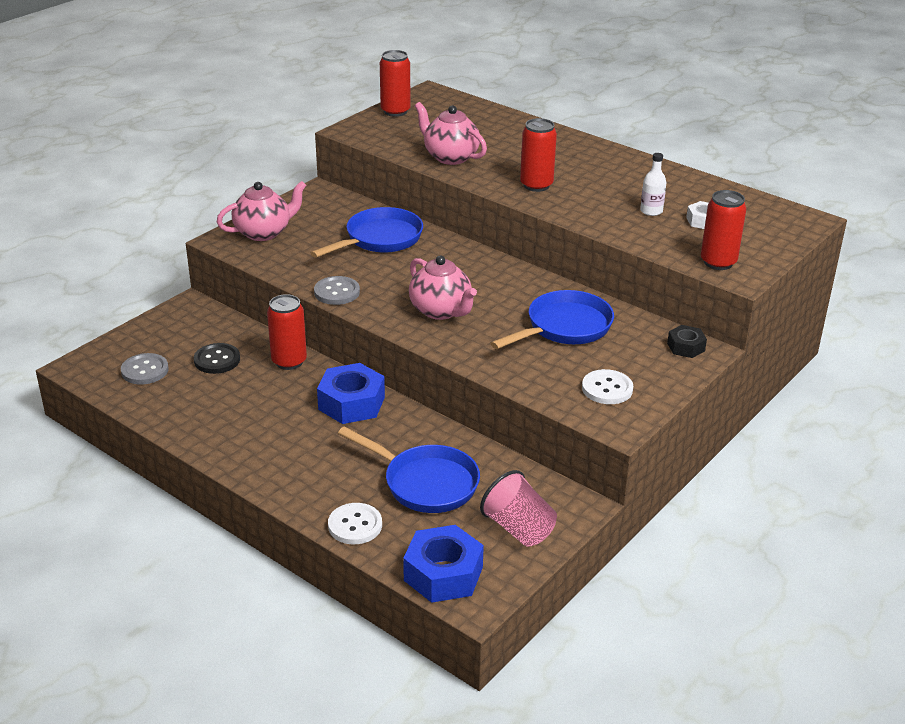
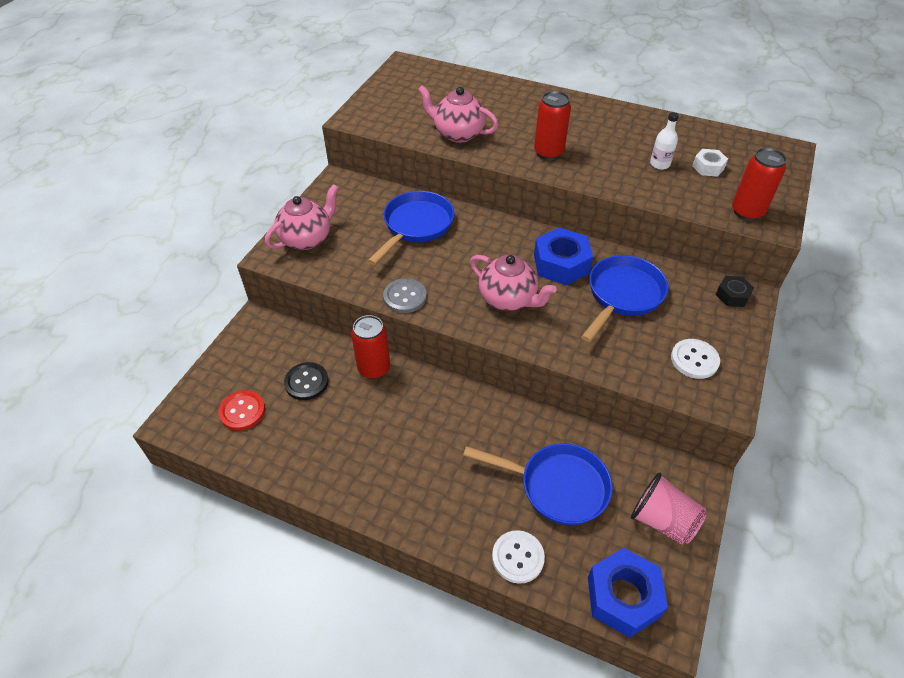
camera: 15 degrees left, 15 degrees up
grey button [121,353,169,384] -> red button [218,390,265,431]
blue nut [317,363,385,424] -> blue nut moved to [534,227,593,285]
red can [380,50,411,117] -> none

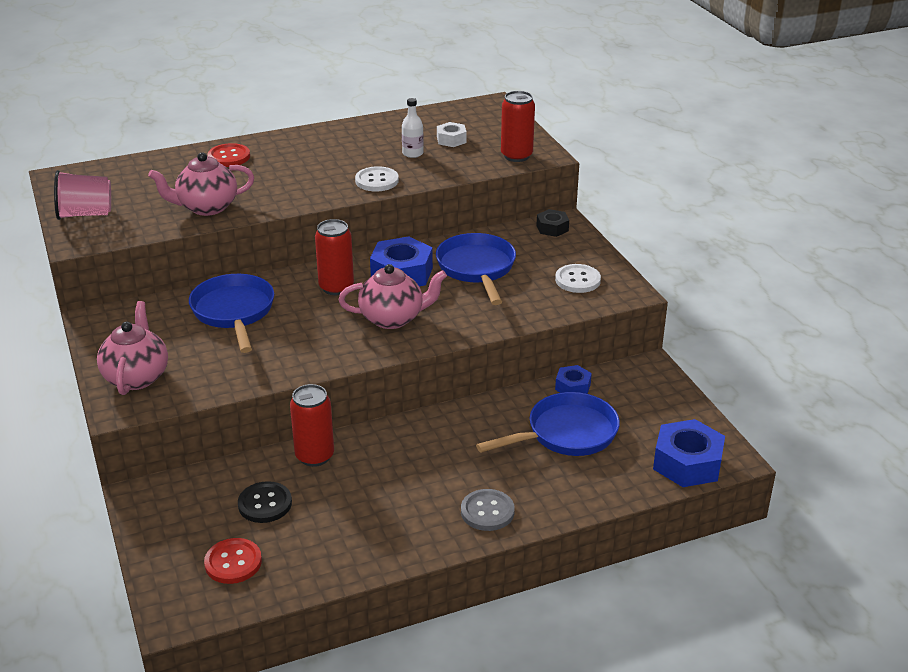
camera: 45 degrees left, 15 degrees down
grey button [383,278,427,313] -> grey button moved to [461,489,515,531]
white button [492,530,545,584] -> white button moved to [355,166,399,191]
red can [534,91,571,160] -> red can moved to [315,219,354,295]
pink cup [631,472,706,545] -> pink cup moved to [54,170,111,220]
none -> red button [208,143,250,167]
none -> blue nut [555,365,592,394]

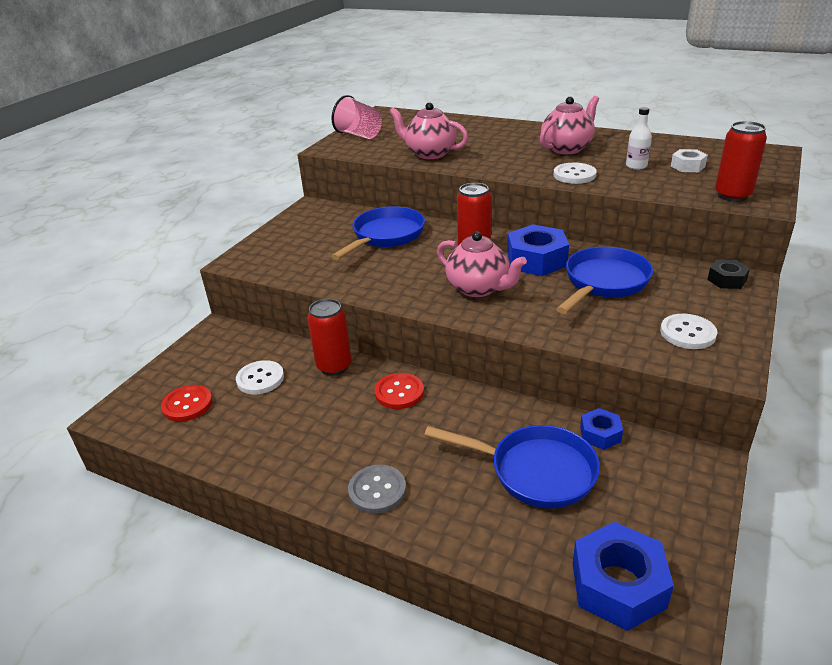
camera: 50 degrees right, 0 degrees up
pink teapot [97,301,168,395] -> pink teapot moved to [540,96,599,154]
red button [208,143,250,167] -> red button moved to [375,373,424,409]
black button [238,481,292,523] -> white button [236,360,284,394]

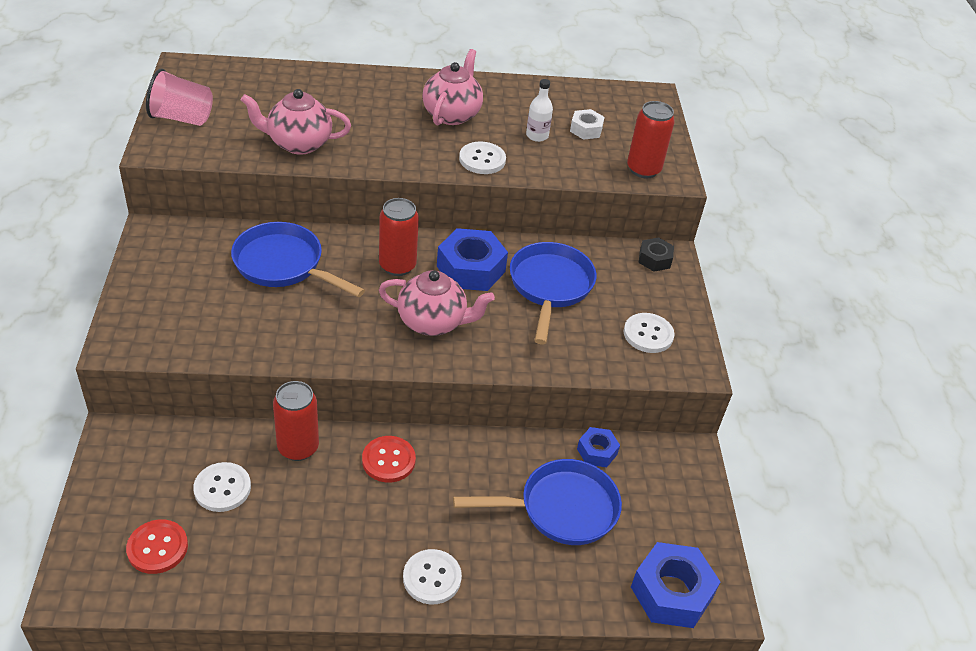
camera: 35 degrees left, 10 degrees up
blue pan [331,206,425,260] -> blue pan turned 60 degrees counterclockwise [231,222,365,298]
grey button [348,465,406,514] -> white button [403,549,462,604]

